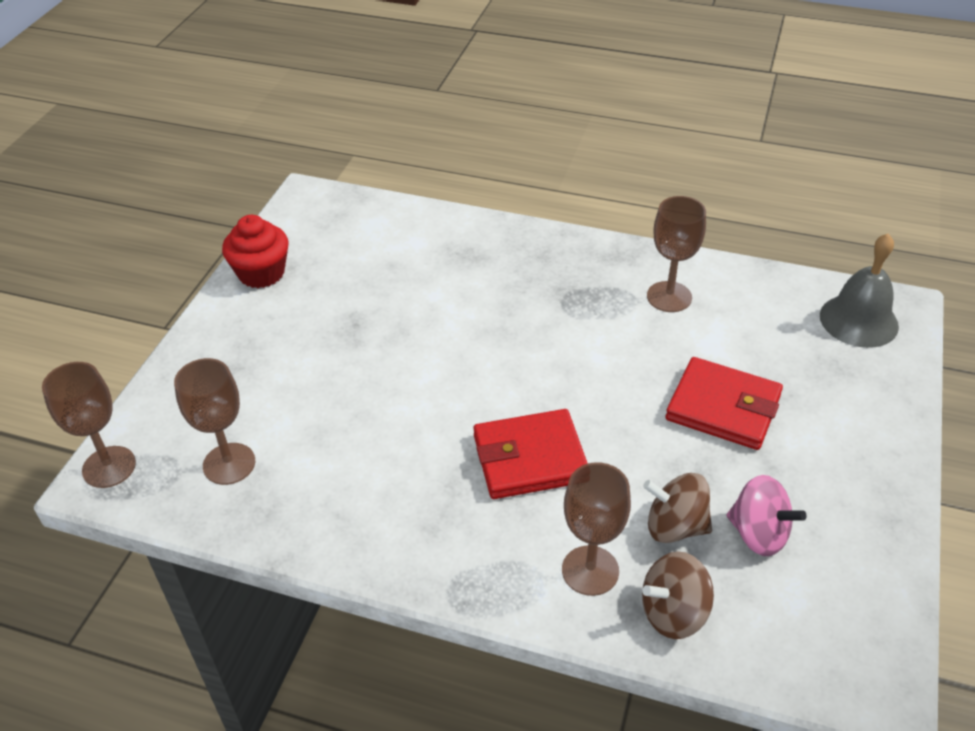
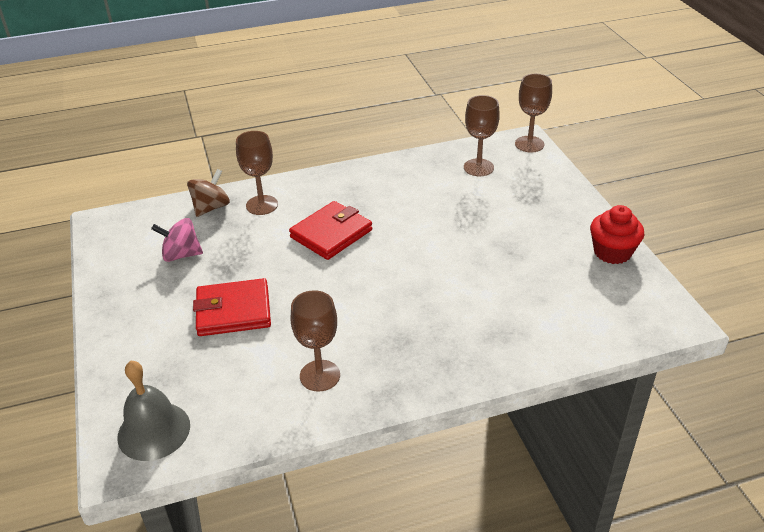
camera: 145 degrees right, 5 degrees down
brown spinning top [643,473,712,543] -> none

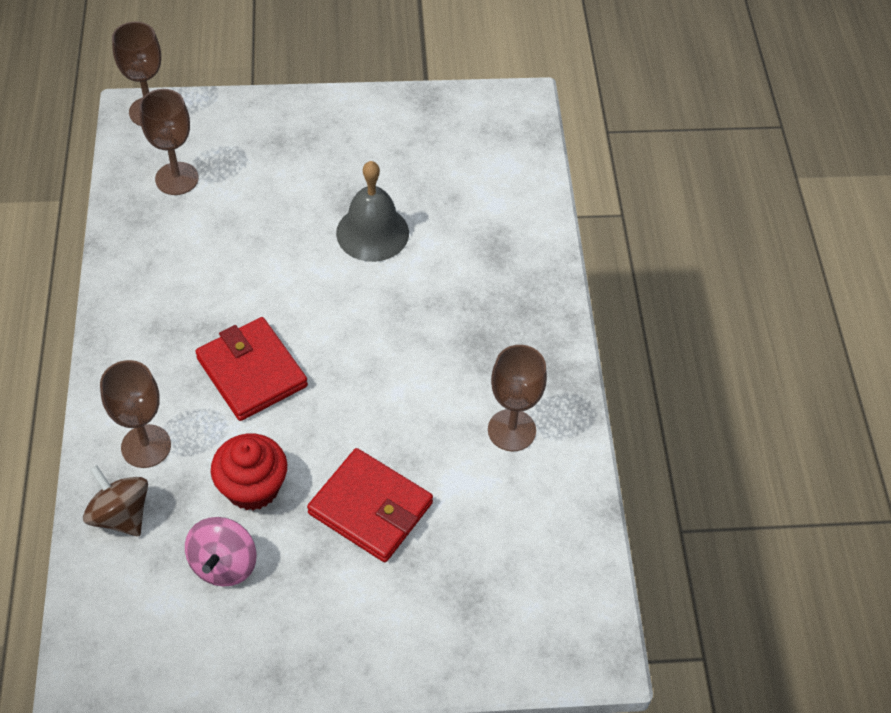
camera: 80 degrees left, 15 degrees up
grey bell [117,361,190,461] -> grey bell moved to [336,161,409,262]
red wallet [193,278,271,336] -> red wallet turned 60 degrees counterclockwise [307,448,433,562]
red cupcake [590,205,644,264] -> red cupcake moved to [211,433,287,511]

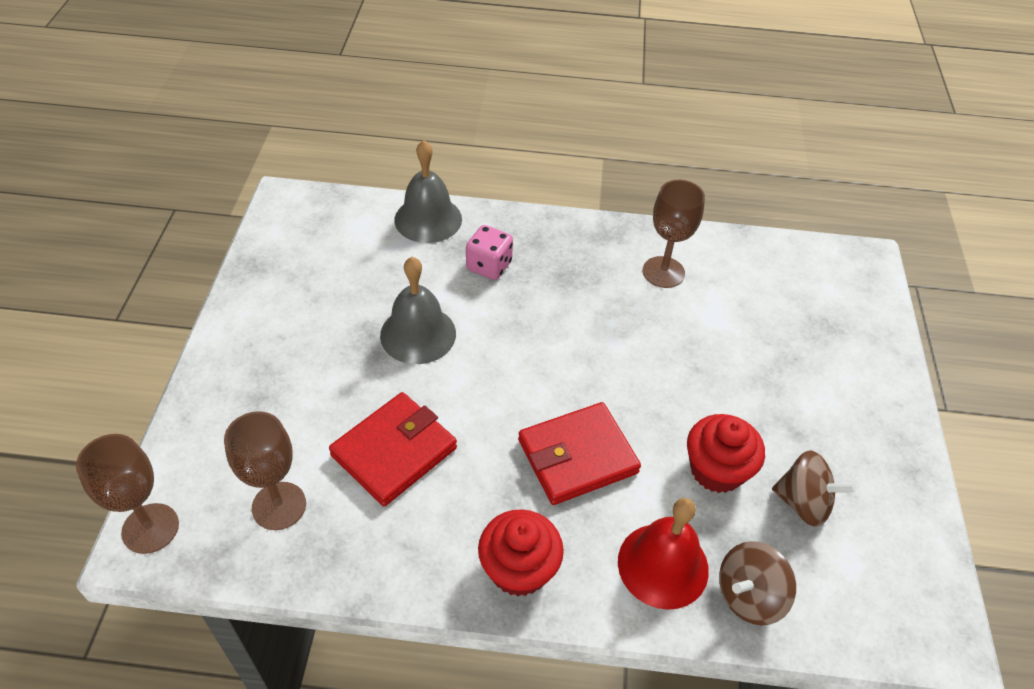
camera: 80 degrees left, 5 degrees down
brown goblet [100,360,171,468] -> red bell [618,498,709,610]
pink spinning top [185,517,256,586] -> brown spinning top [772,450,856,527]
red wallet [307,448,433,562] -> red wallet moved to [329,392,457,506]
none -> grey bell [395,140,462,243]
none -> pink dice [466,225,513,280]
none -> red cupcake [478,509,564,596]

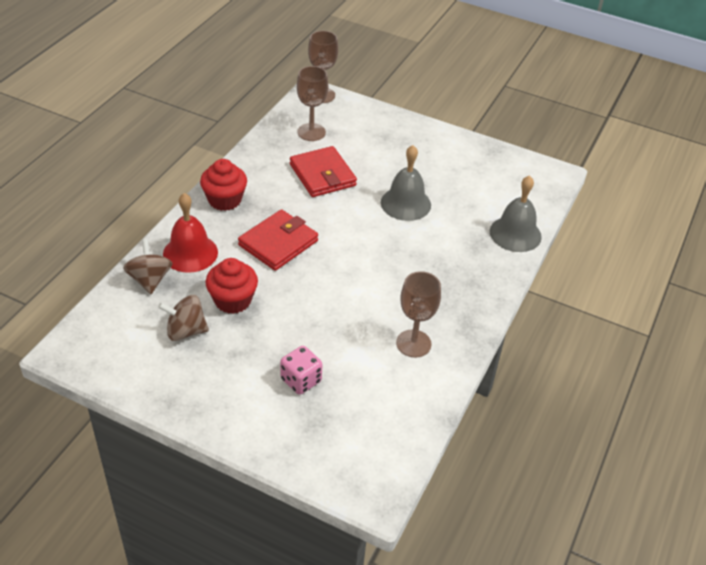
camera: 110 degrees right, 5 degrees down
pink dice [466,225,513,280] -> pink dice moved to [280,346,323,395]
red wallet [518,402,641,505] -> red wallet turned 45 degrees clockwise [238,209,318,271]
brown spinning top [772,450,856,527] -> brown spinning top turned 45 degrees clockwise [158,295,209,341]

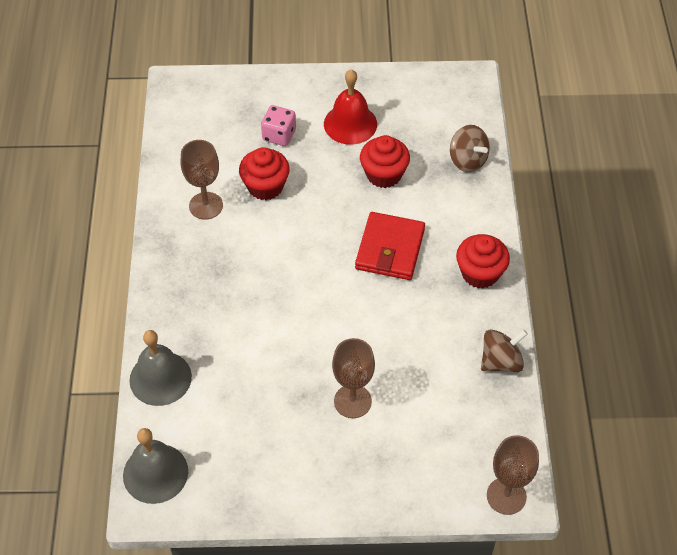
camera: 155 degrees right, 10 degrees up
brown spinning top [158,295,209,341] -> brown spinning top moved to [481,329,528,372]
red bell [163,193,218,273] -> red bell moved to [324,69,377,145]
red wallet [290,146,357,197] -> none
brown goblet [297,66,328,141] -> brown goblet moved to [332,338,375,418]
grey bell [381,145,431,221] -> grey bell moved to [123,428,188,504]
none -> red cupcake [239,147,290,200]

